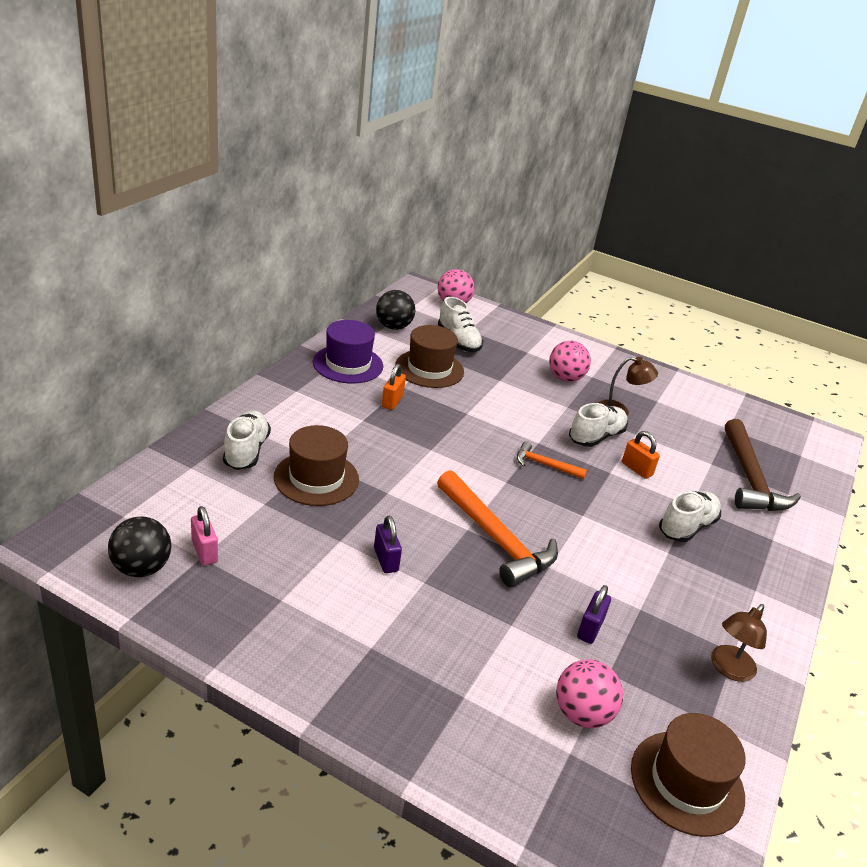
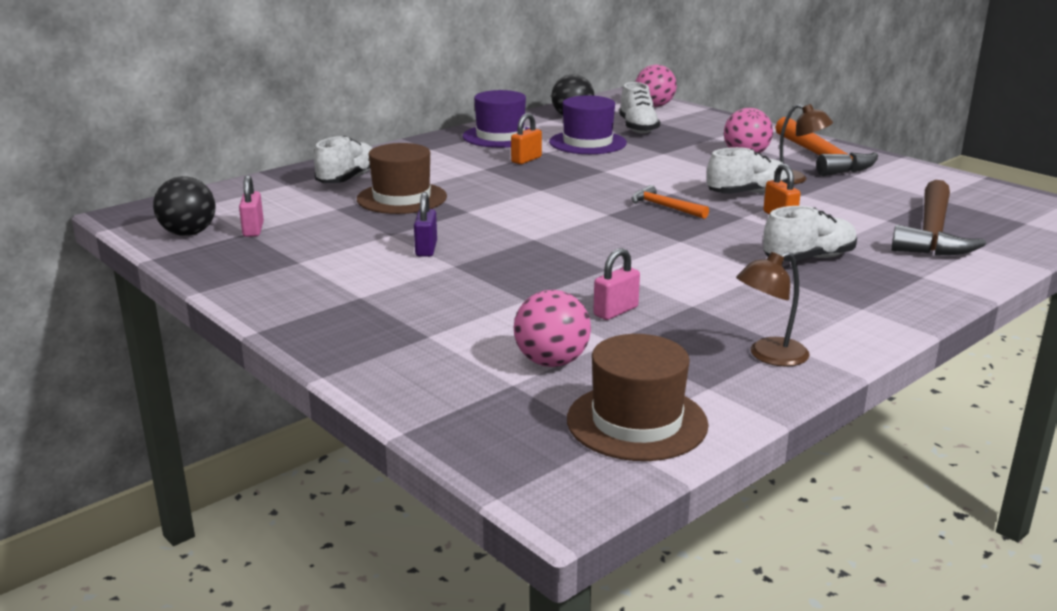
camera: 25 degrees right, 10 degrees down
brown hat [395,325,464,388] -> purple hat [549,95,627,154]
orange hammer [437,470,558,587] -> orange hammer moved to [775,117,878,176]
purple padlock [577,585,611,644] -> pink padlock [593,248,640,320]

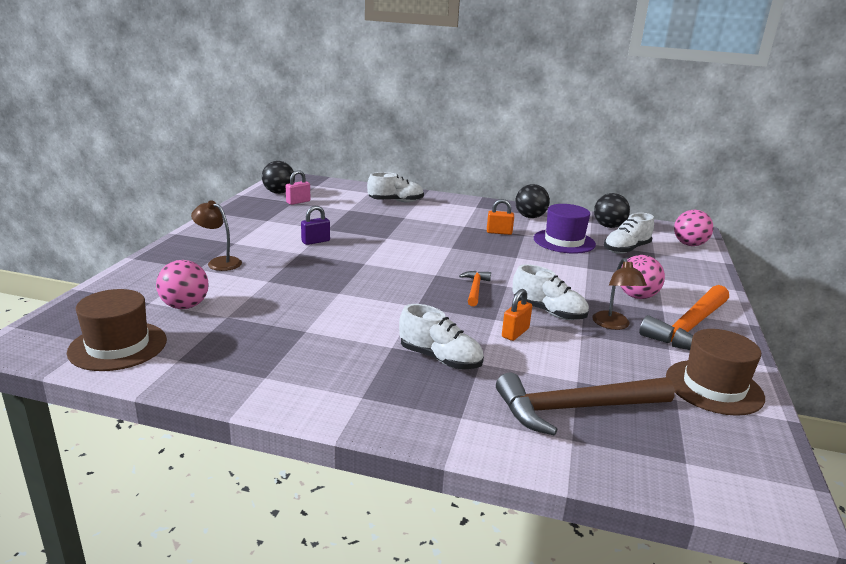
camera: 55 degrees right, 0 degrees up
brown hat [357,143,447,214] -> brown hat moved to [666,329,765,416]
purple hat [463,90,530,148] -> black ball [515,184,550,218]
pink padlock [593,248,640,320] -> none
brown lamp [736,251,810,367] -> brown lamp moved to [191,200,242,271]

